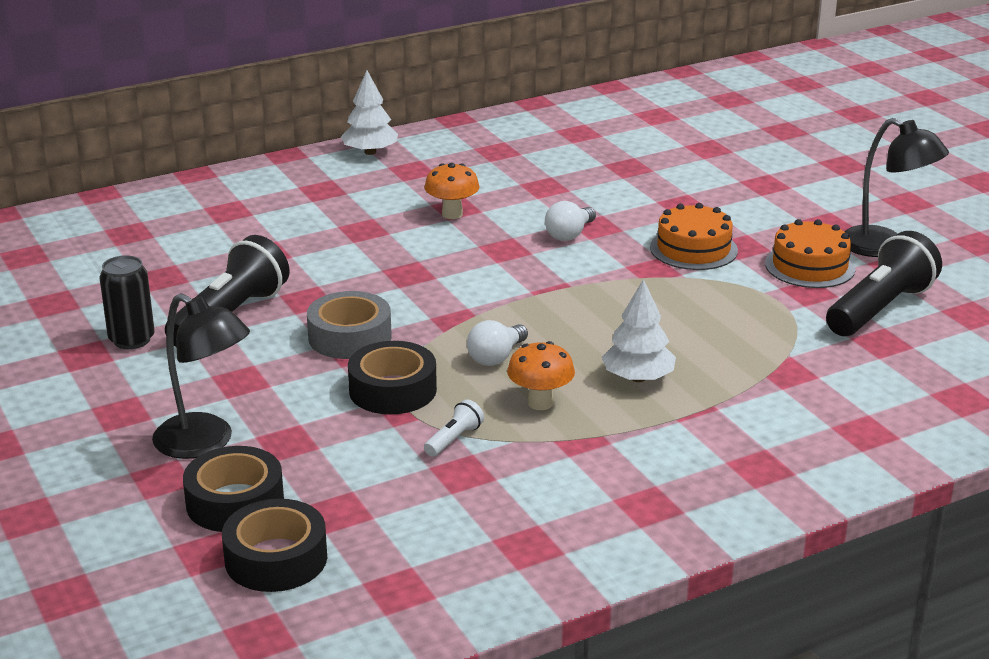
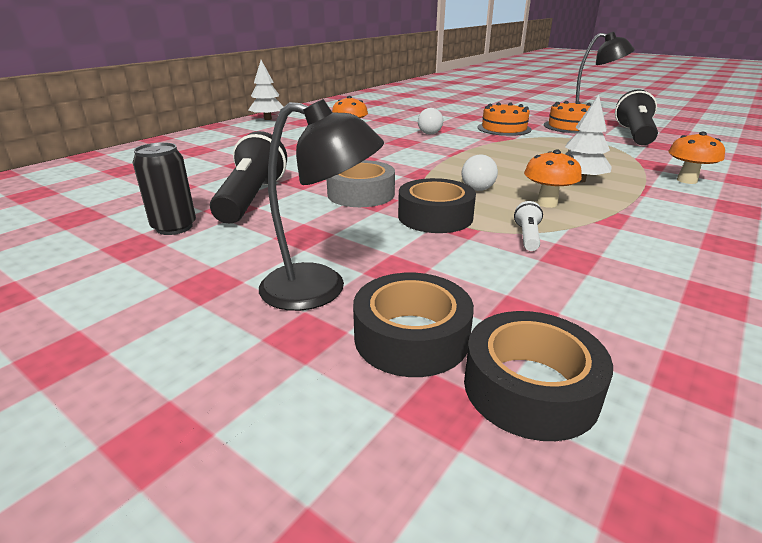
camera: 25 degrees left, 0 degrees up
none -> orange mushroom [669,132,725,184]

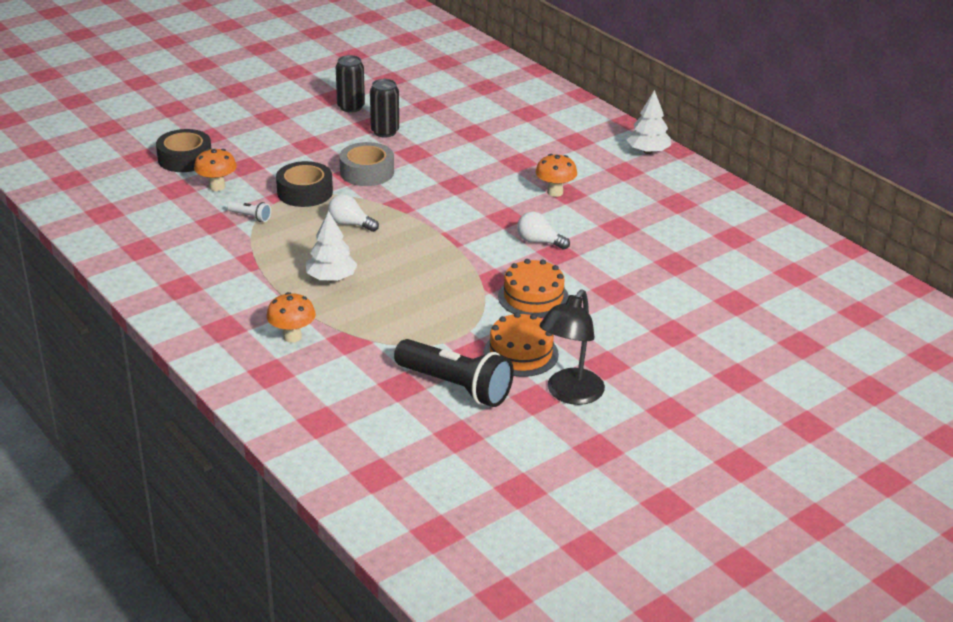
camera: 105 degrees right, 5 degrees up
black flashlight [210,131,287,224] -> black can [370,79,399,137]
black lamp [259,99,384,311] -> none
black tape [464,311,613,441] -> none
orange mushroom [524,149,582,208] -> orange mushroom moved to [194,149,237,191]

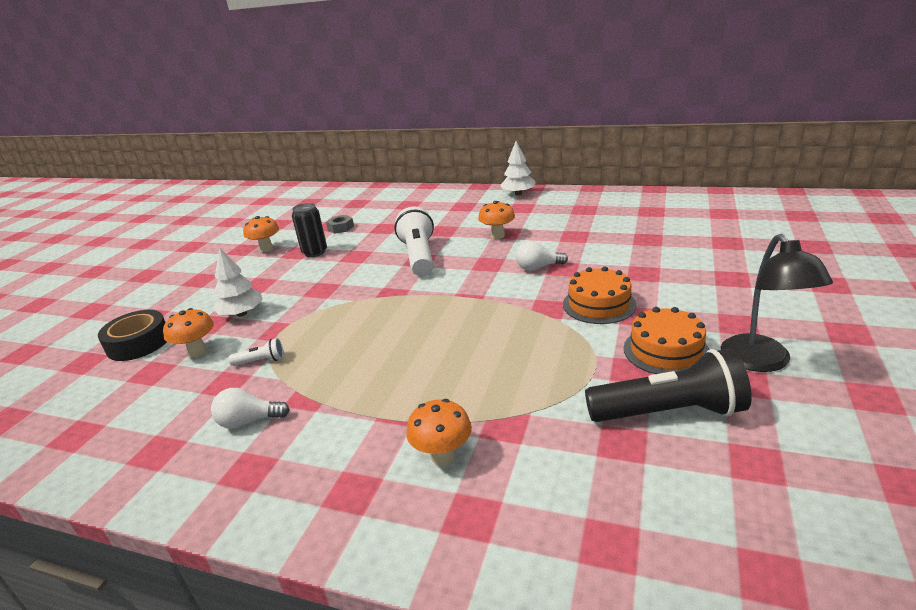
camera: 30 degrees left, 5 degrees down
black tape [276,161,333,207] -> none
white tree [306,211,358,281] -> white tree moved to [213,247,263,317]
white light bulb [328,194,379,232] -> white light bulb moved to [211,388,290,429]
black can [336,55,365,112] -> orange mushroom [243,216,279,252]
grey tape [339,142,394,186] -> none
none -> grey nut [326,215,354,234]
none -> white flashlight [394,207,434,276]

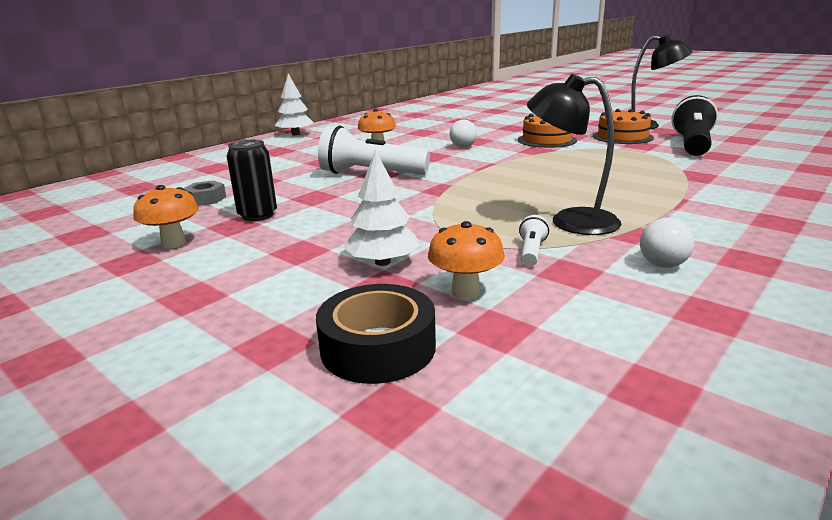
camera: 70 degrees left, 5 degrees down
orange mushroom [406,399,472,466] -> none
none -> black lamp [527,74,621,235]

